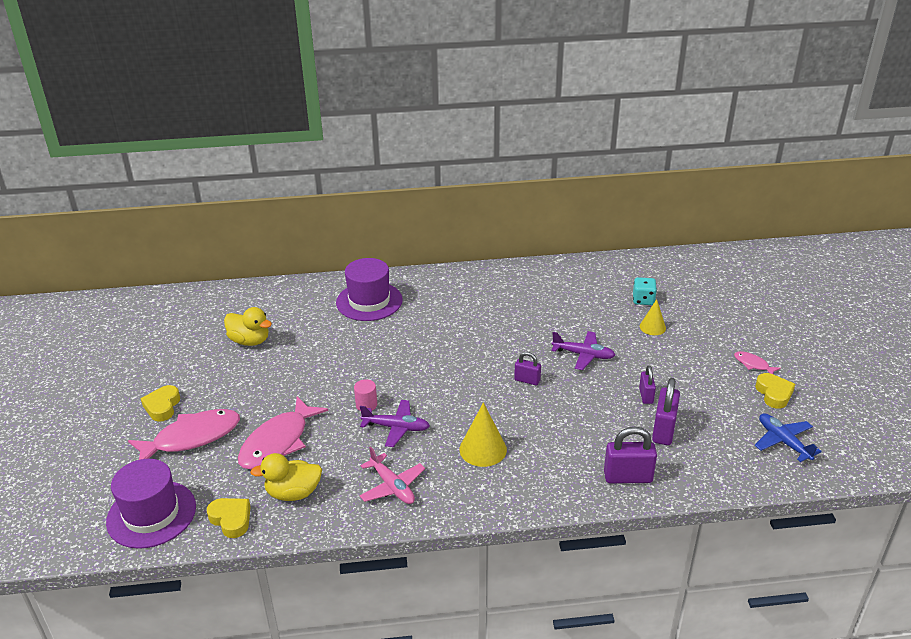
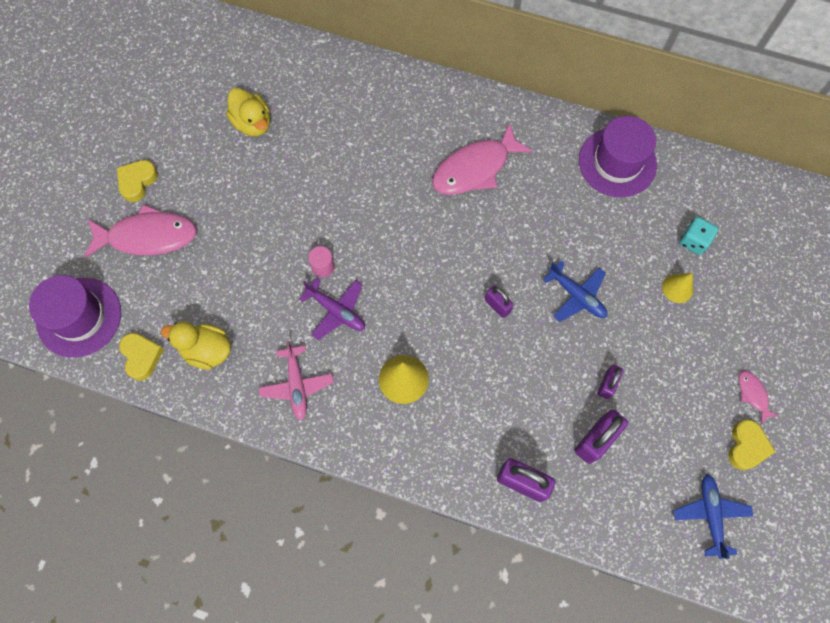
camera: 25 degrees right, 35 degrees up
pink fish [238,396,328,469] -> pink fish moved to [432,122,533,195]
purple hat [336,258,403,321] -> purple hat moved to [579,116,657,197]
purple plane [551,331,615,370] -> blue plane [543,261,608,322]

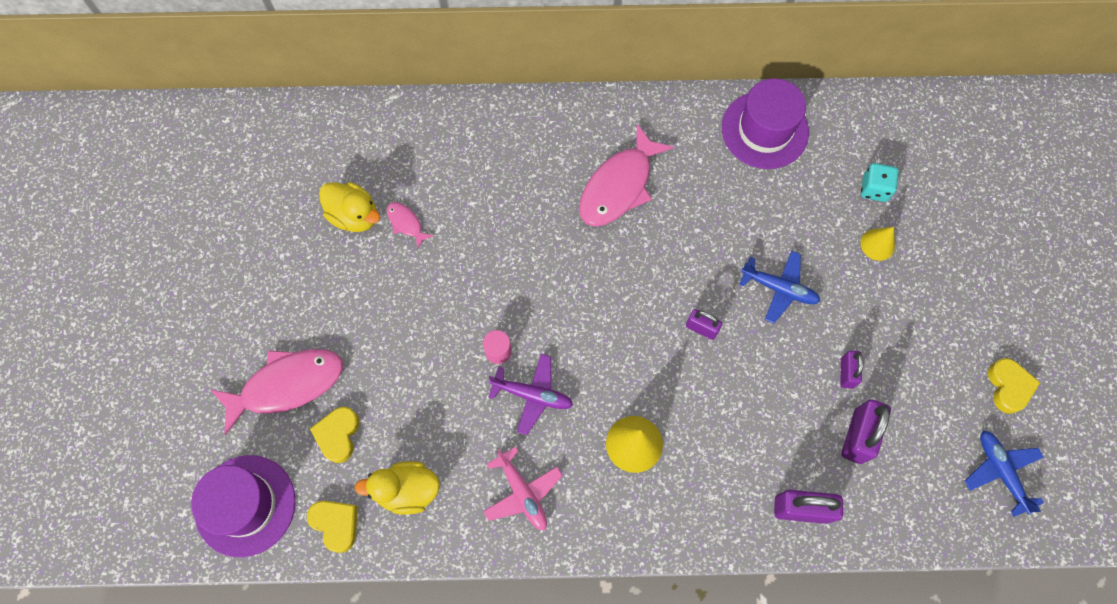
camera: 20 degrees left, 0 degrees up
yellow heart [117,160,158,202] -> yellow heart moved to [310,407,359,463]
pink fish [739,371,779,424] -> pink fish moved to [387,202,434,249]

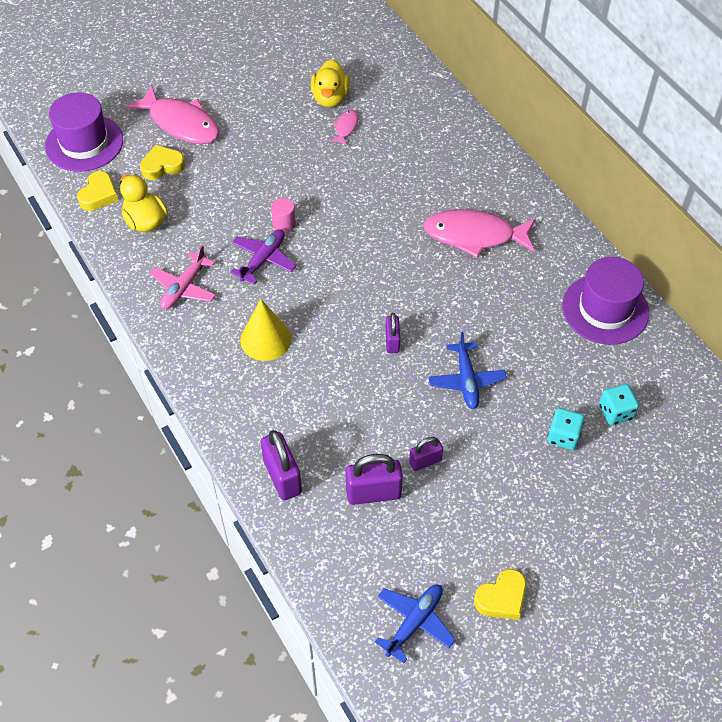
camera: 60 degrees right, 15 degrees down
purple plane [488,354,573,435] -> purple plane turned 135 degrees counterclockwise [231,229,296,284]
yellow cone [860,227,895,261] -> turquoise dice [547,408,585,450]

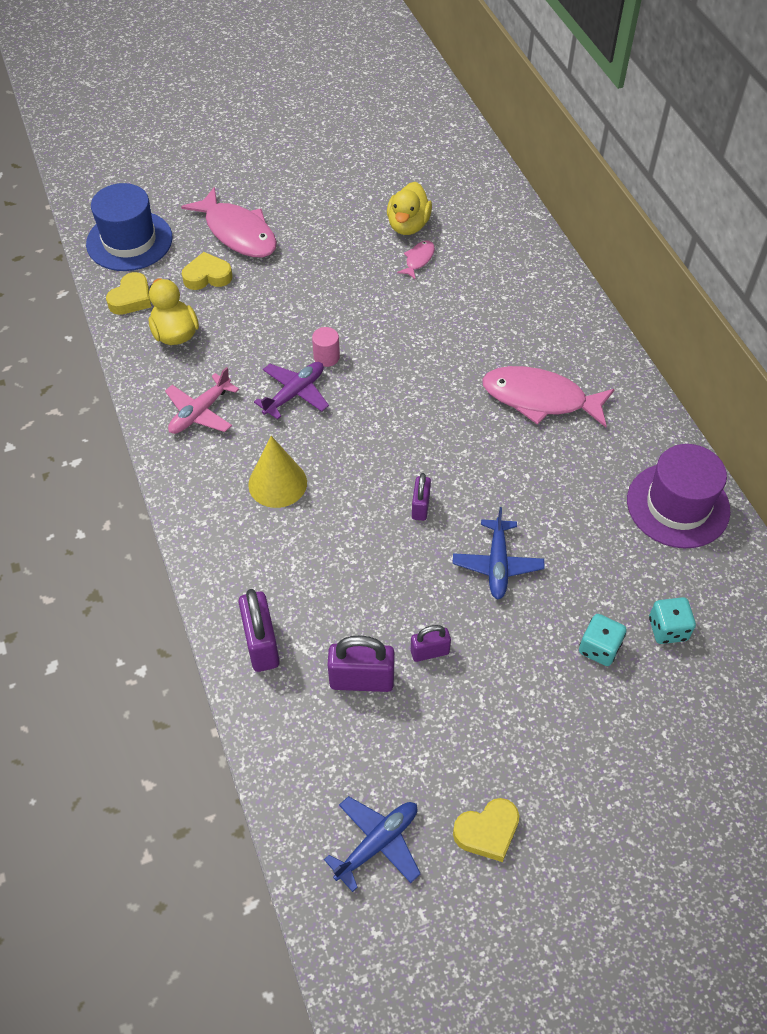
camera: 10 degrees right, 0 degrees up
purple hat [45,92,123,172] -> blue hat [86,183,172,271]

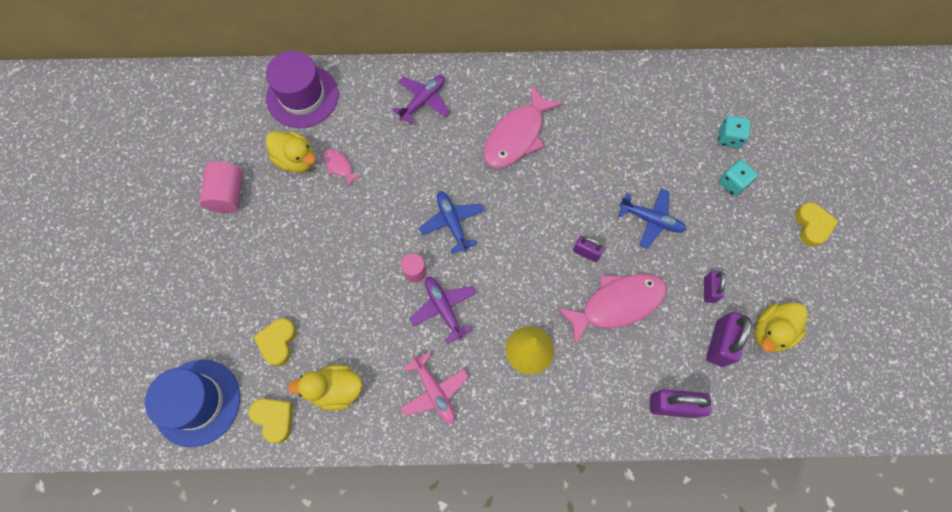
camera: 70 degrees left, 15 degrees up
pink fish [181,187,277,257] -> pink fish moved to [556,274,667,346]
blue plane [324,796,421,892] -> blue plane moved to [419,191,484,254]
yellow heart [453,798,519,862] -> yellow heart moved to [795,202,838,247]
purple hat [627,444,730,548] -> purple hat moved to [266,51,339,128]
none -> pink cylinder [199,162,243,213]
none -> purple plane [393,75,450,125]
none -> yellow duck [755,303,808,352]

